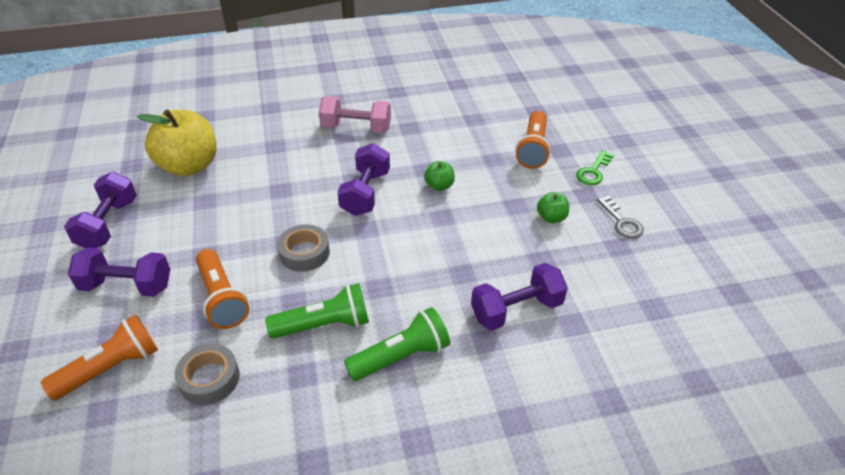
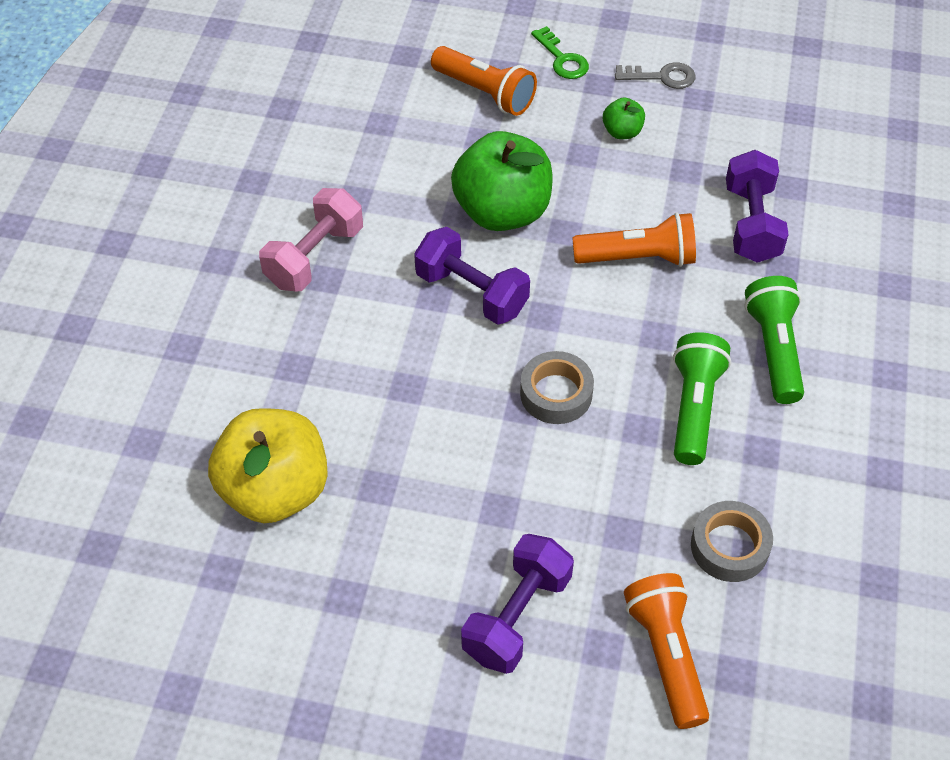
camera: 65 degrees left, 10 degrees up
purple dumbbell [64,172,137,248] -> none
orange flashlight [196,249,249,329] -> orange flashlight moved to [572,212,696,267]
green apple [424,161,455,191] -> green apple [451,131,553,231], size x2.26

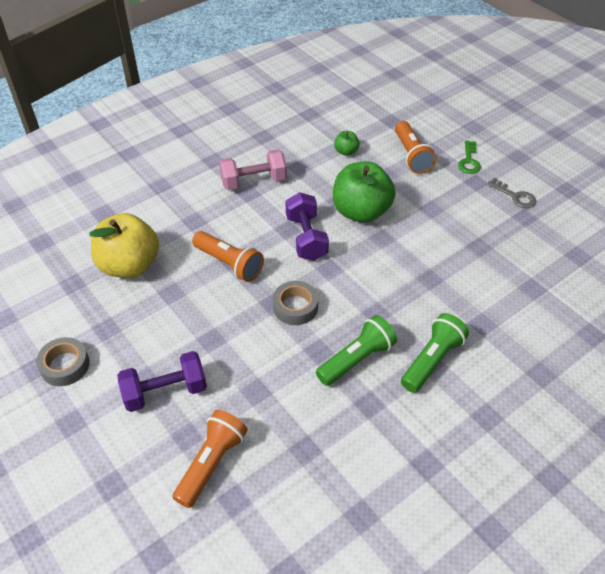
camera: 40 degrees right, 5 degrees down
orange flashlight [572,212,696,267] -> orange flashlight moved to [192,231,264,282]
green apple [603,98,645,139] -> green apple moved to [334,131,360,156]
grey tape [691,501,773,582] -> grey tape moved to [36,337,90,386]
purple dumbbell [726,150,789,263] -> none

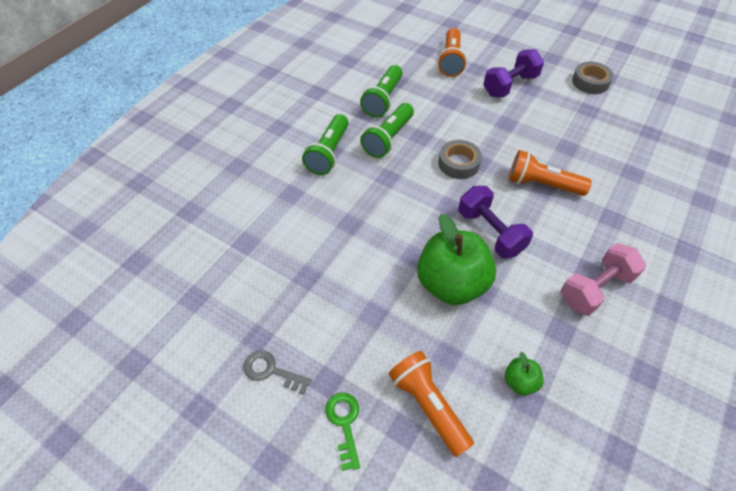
camera: 160 degrees right, 5 degrees up
yellow apple [89,213,159,278] -> none
none -> green flashlight [360,65,403,117]

